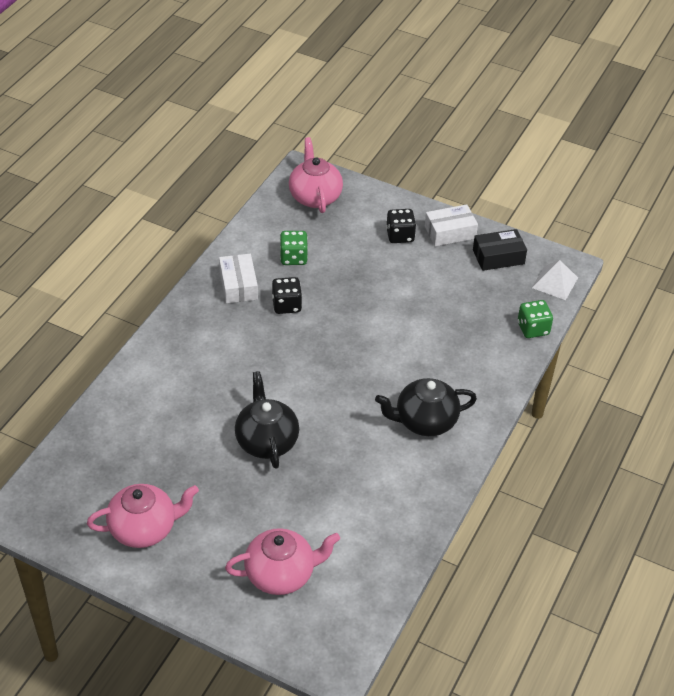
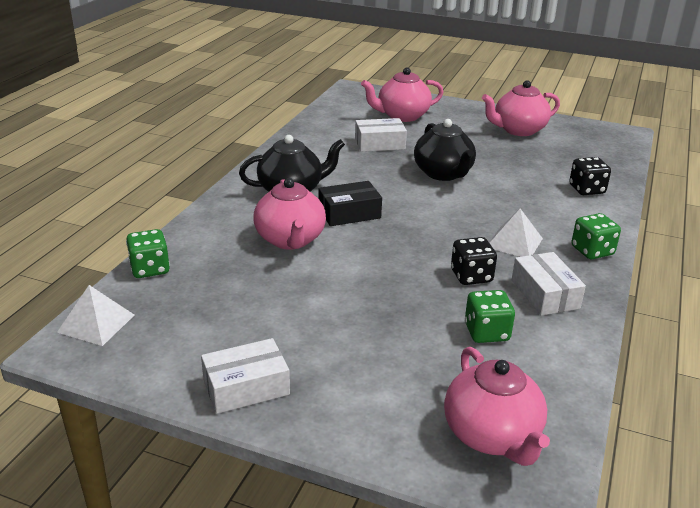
camera: 175 degrees right, 15 degrees down
black dice [386,209,416,243] -> black dice moved to [569,157,611,195]
black box [473,229,527,271] -> black box moved to [318,181,382,226]
none -> pink teapot [253,178,326,250]
none -> white box [355,118,407,152]
none -> white pyramid [489,209,543,257]
none -> green dice [571,213,621,259]

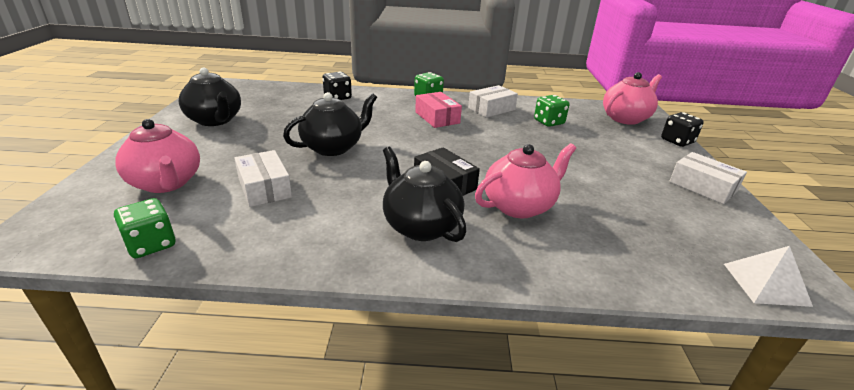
camera: 110 degrees left, 0 degrees up
green dice [126,229,170,278] -> green dice moved to [114,198,175,258]
black dice [451,237,497,285] -> black dice moved to [661,112,704,147]
pink teapot [482,80,560,136] -> black teapot [179,67,241,126]
white pyramid [489,209,543,257] -> pink box [415,92,462,128]

